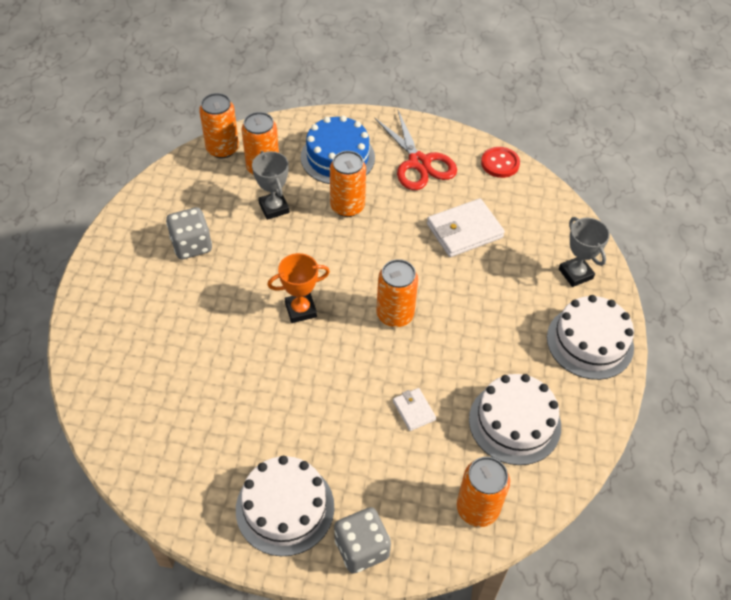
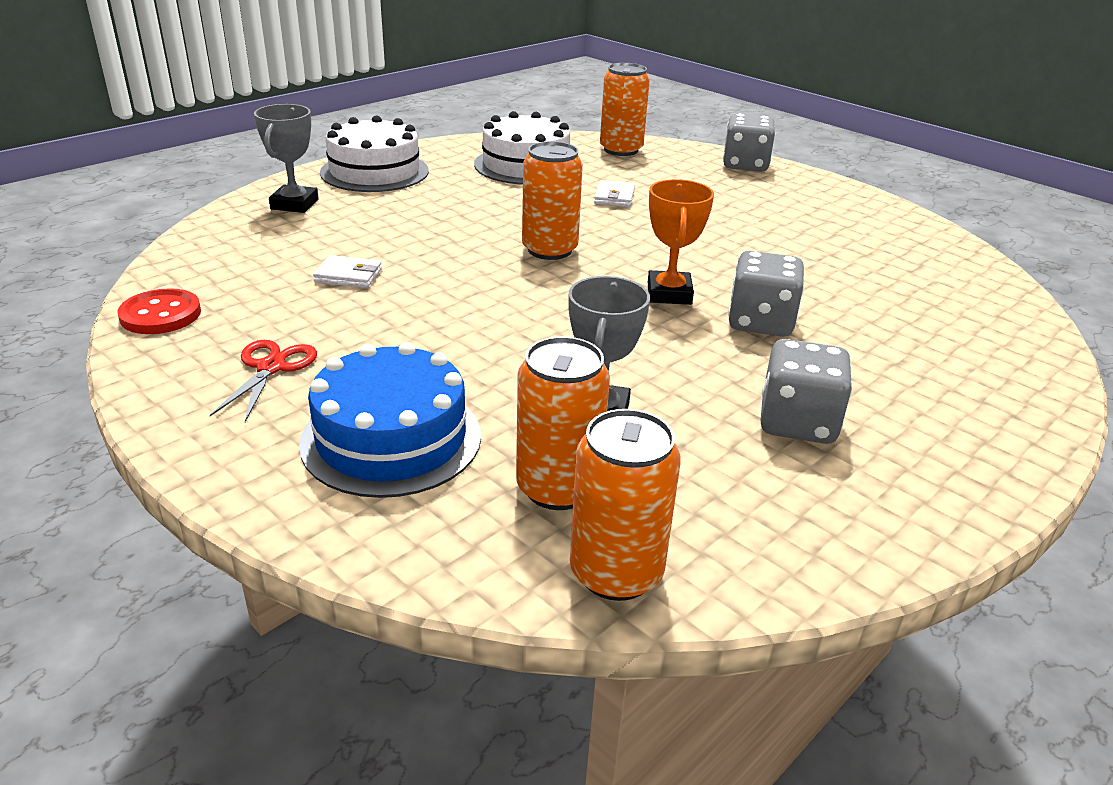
camera: 145 degrees left, 20 degrees down
white cake [236,456,334,556] -> none
orange trophy [268,253,330,323] -> orange trophy turned 75 degrees clockwise [648,179,714,305]
orange can [330,151,366,217] -> none
red scissors [375,110,457,190] -> red scissors [210,340,317,422], size x0.58
white wallet [427,199,505,257] -> white wallet [313,255,382,288], size x0.52
none -> grey dice [728,251,804,337]

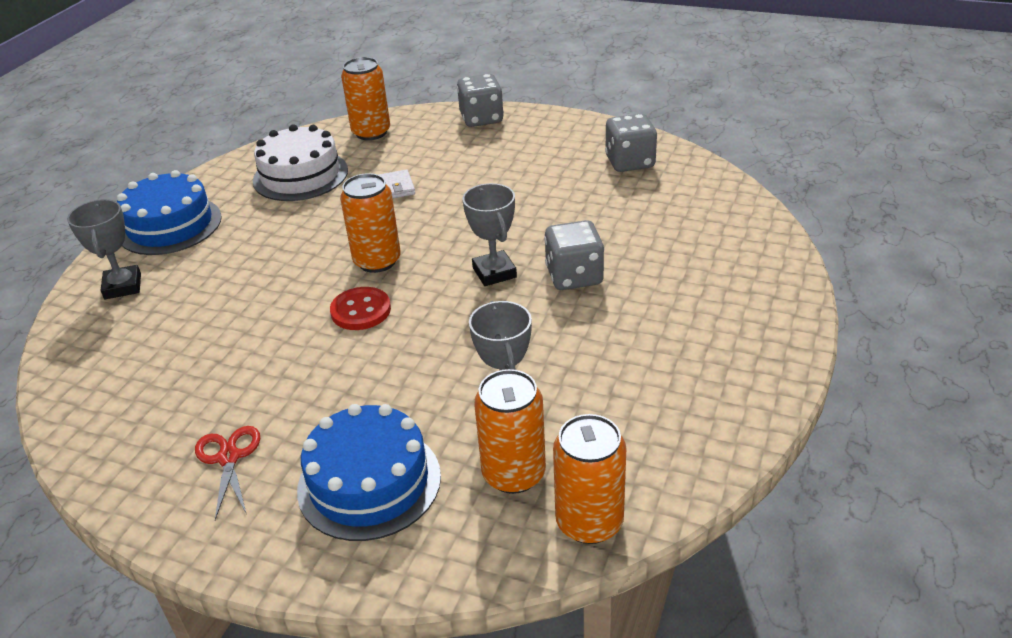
camera: 20 degrees left, 5 degrees up
red button [117,288,201,334] -> red button moved to [330,287,391,330]
white wallet [313,255,382,288] -> none
white cake [320,115,429,192] -> blue cake [117,170,222,255]
orange trophy [648,179,714,305] -> grey trophy [463,183,517,286]
grey dice [760,339,852,444] -> grey dice moved to [605,113,657,172]

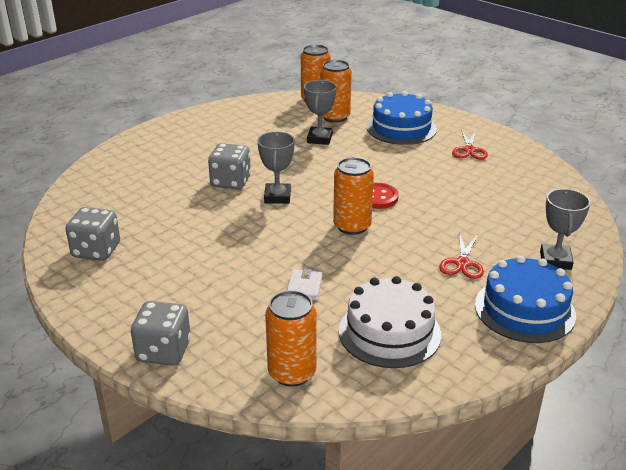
camera: 160 degrees left, 5 degrees down
none -> red scissors [439,235,484,279]

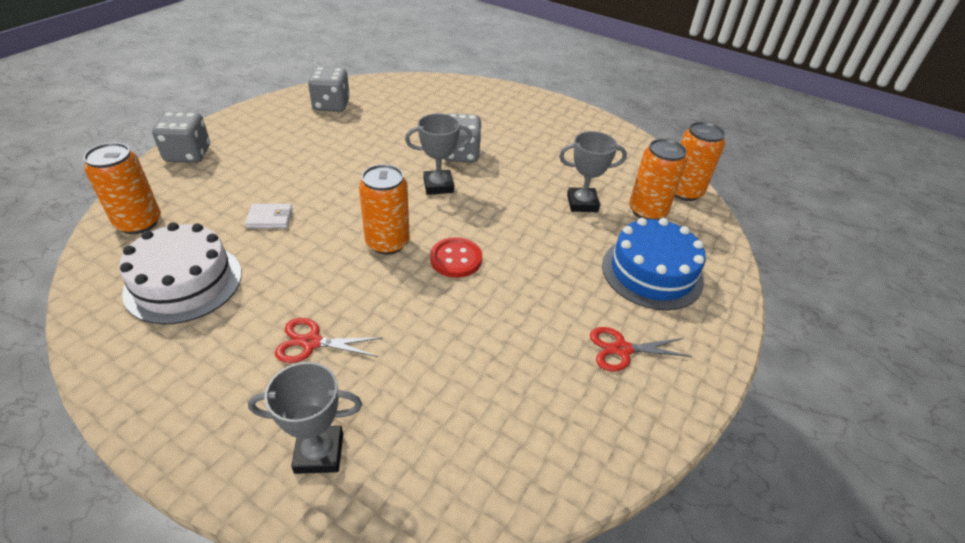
camera: 75 degrees right, 10 degrees up
blue cake [475,255,576,343] -> none

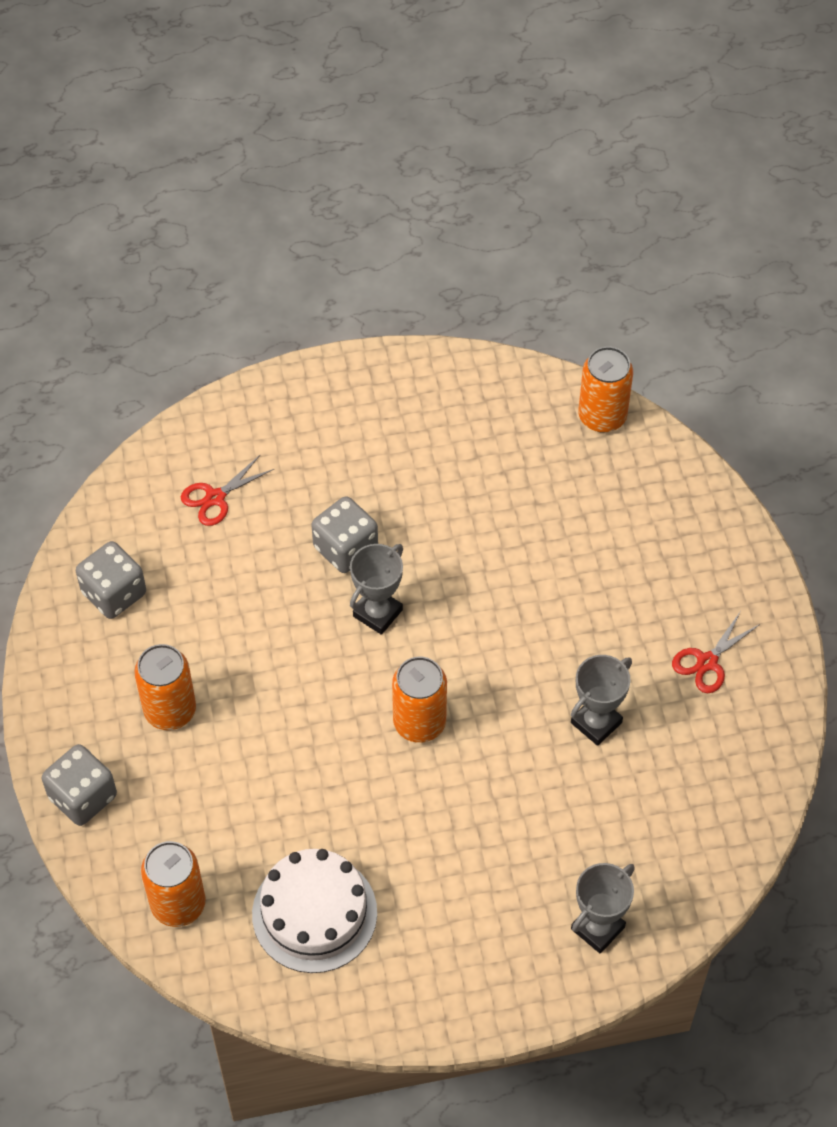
camera: 40 degrees left, 15 degrees up
white wallet [245,204,293,228] -> none
red scissors [275,318,382,363] -> red scissors moved to [181,455,274,526]
red button [430,237,482,278] -> none
grey trophy [559,131,627,212] -> grey trophy moved to [571,655,632,746]
blue cake [602,218,706,310] -> none
orange can [629,139,687,220] -> orange can moved to [134,644,196,730]

